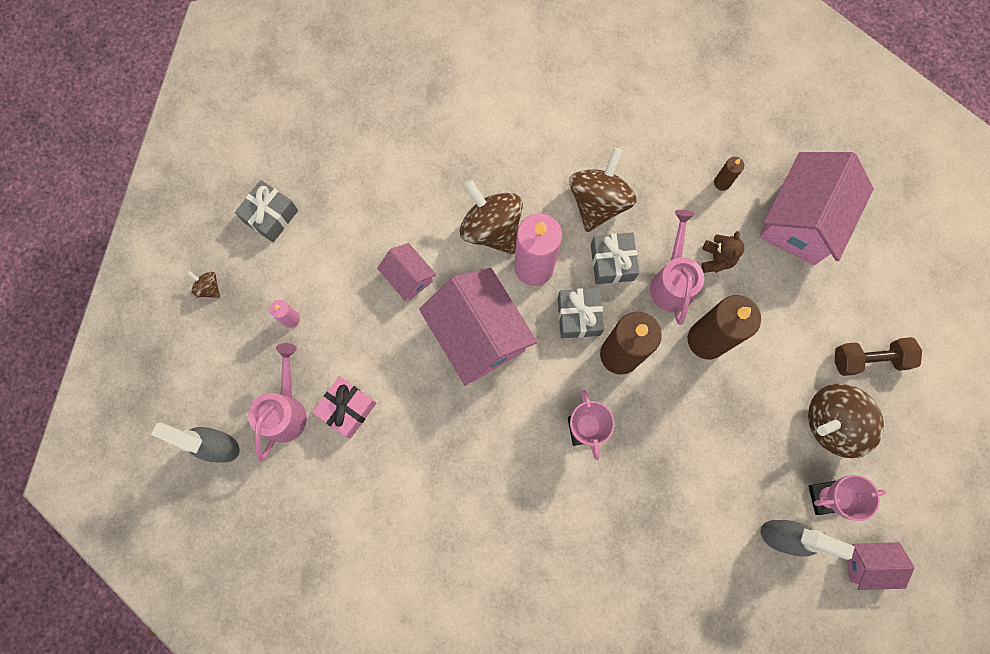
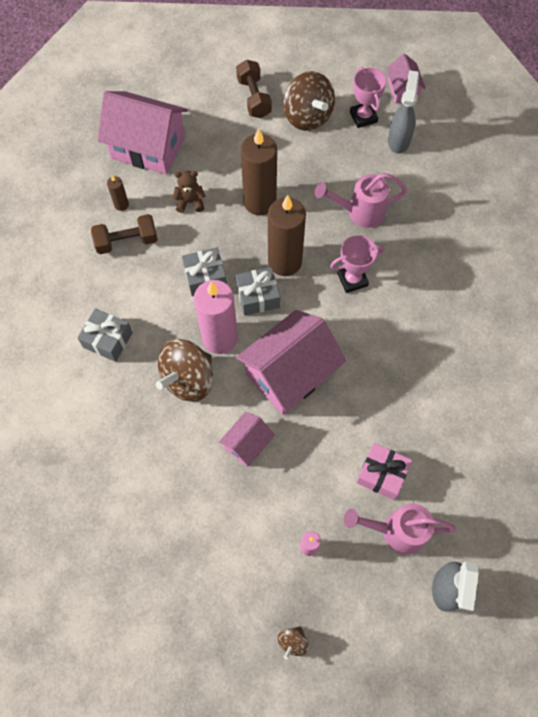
camera: 100 degrees left, 10 degrees down
grey gift [235,180,298,242] -> grey gift moved to [77,308,133,362]
brown spinning top [569,148,637,232] -> none
pink watering can [650,210,704,325] -> pink watering can moved to [315,173,407,228]
none -> brown dumbbell [91,214,158,254]

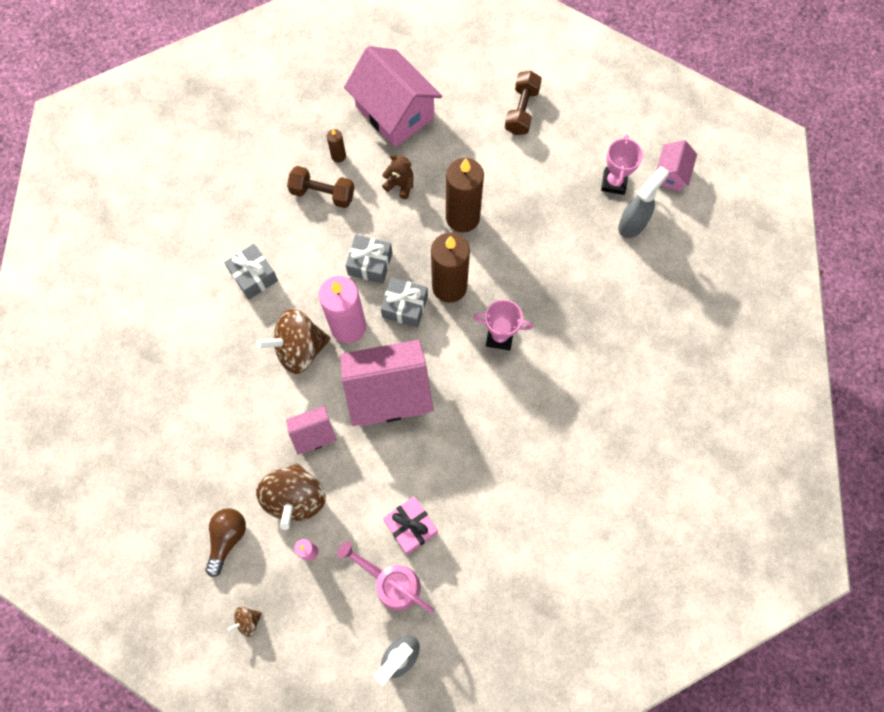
camera: 30 degrees right, 5 degrees up
brown spinning top [283,71,335,131] -> brown spinning top moved to [256,463,326,530]
pink watering can [315,173,407,228] -> none
none -> brown light bulb [205,508,246,577]

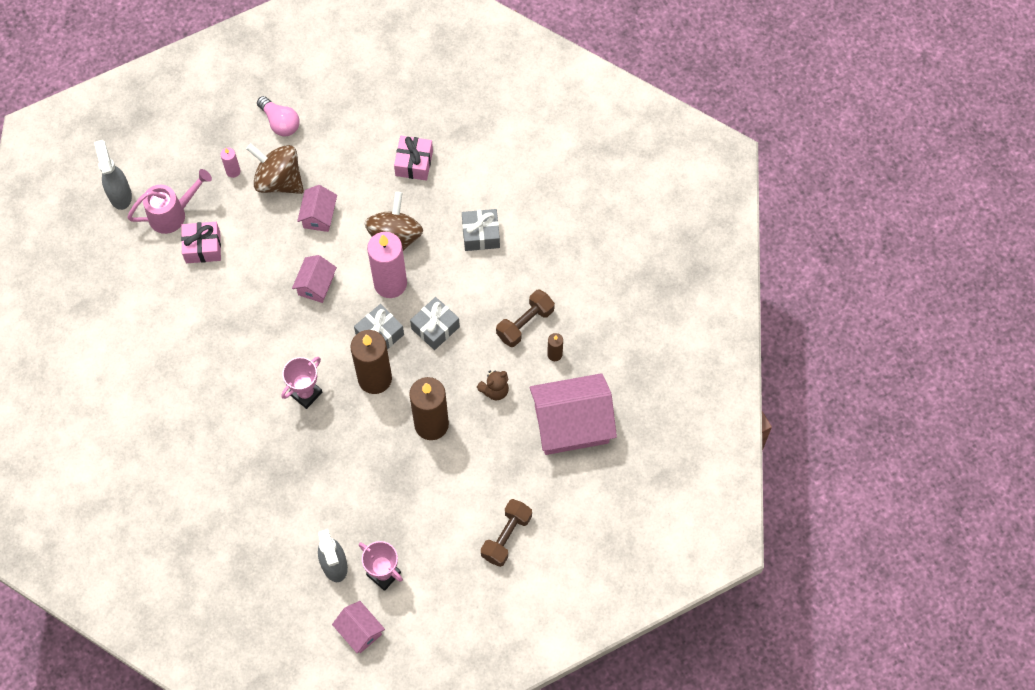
camera: 120 degrees right, 5 degrees down
brown light bulb [205,508,246,577] -> pink light bulb [257,96,300,137]
brown spinning top [228,607,262,637] -> none
pink house [340,340,434,426] -> pink house [292,255,337,303], size x0.51
brown dumbbell [505,71,542,135] -> brown dumbbell turned 75 degrees clockwise [481,499,532,567]
none -> pink gift [394,136,433,181]

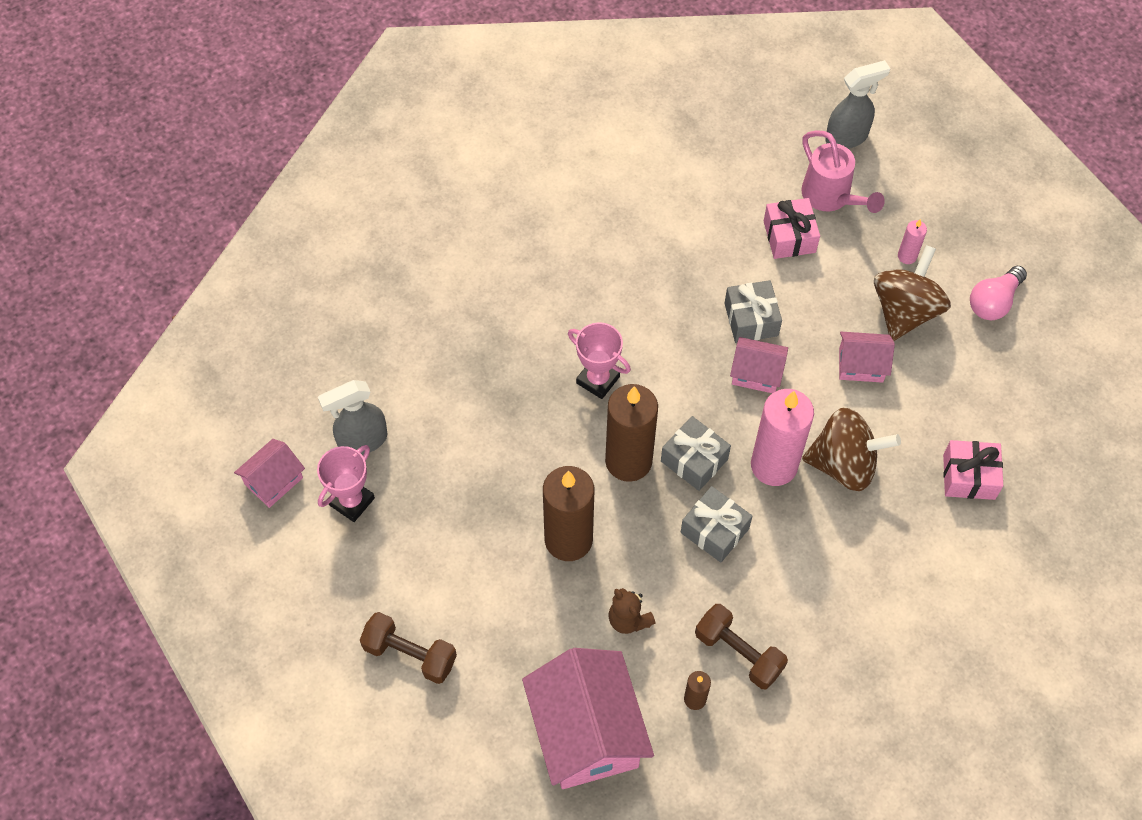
camera: 85 degrees right, 5 degrees down
grey gift [462,209,500,251] -> grey gift moved to [724,280,782,343]

